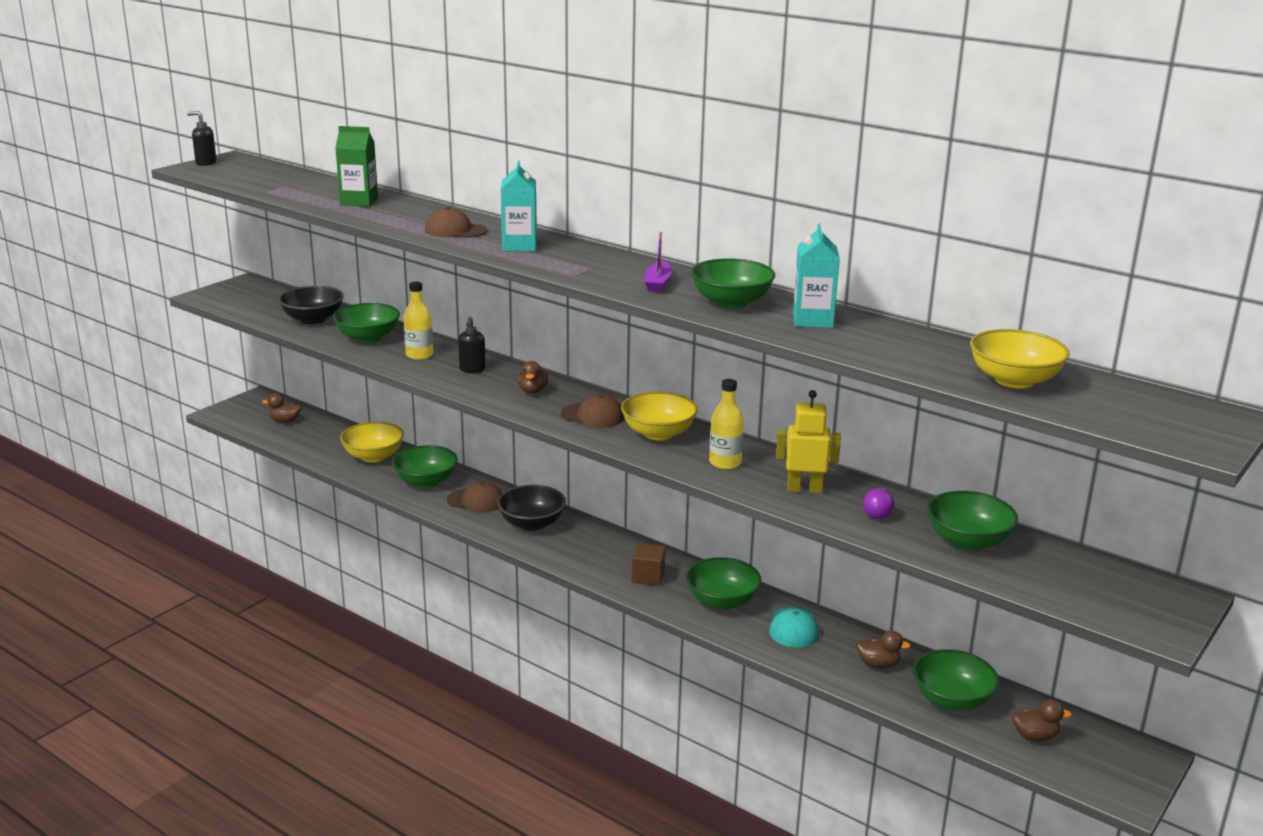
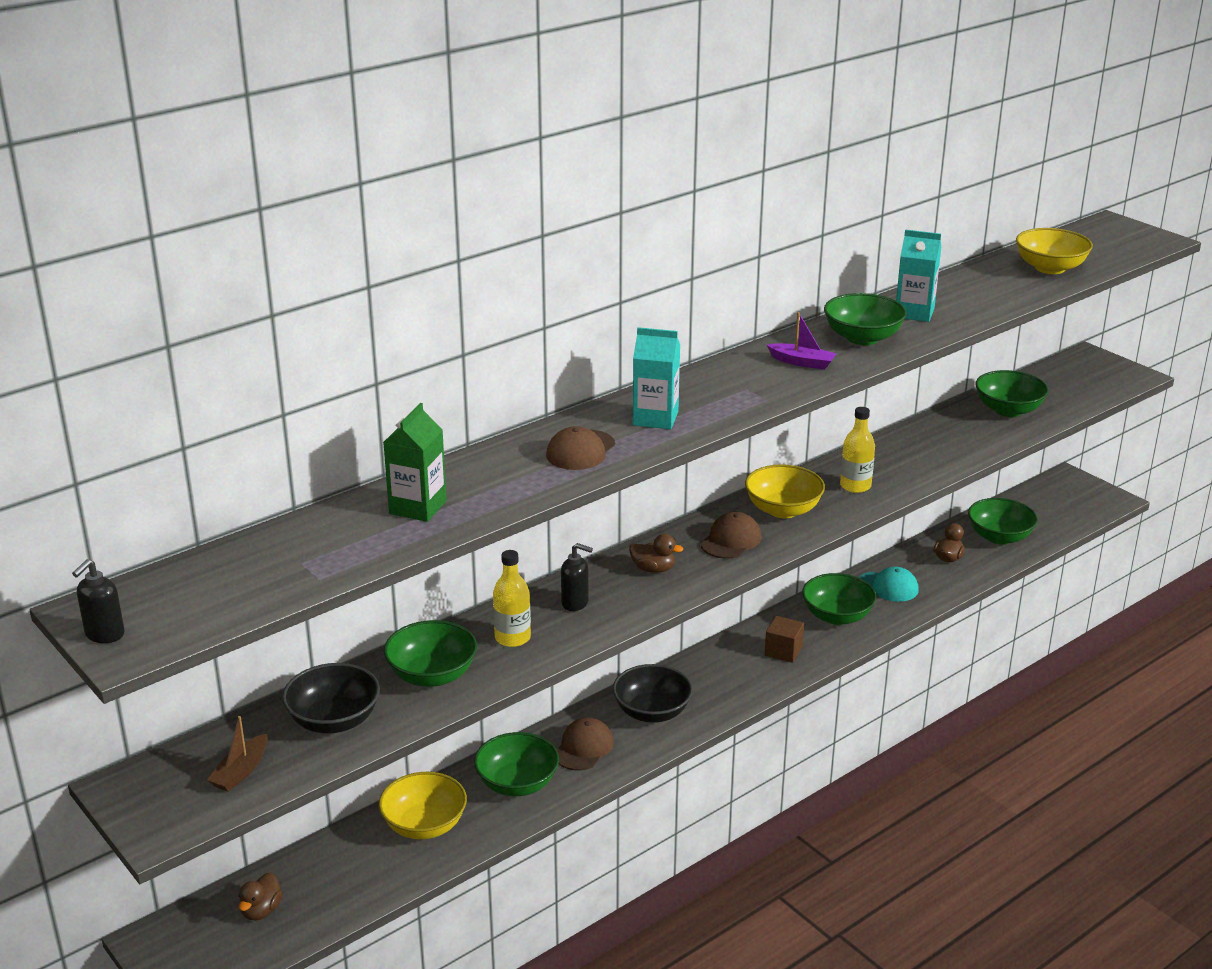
camera: 75 degrees left, 5 degrees up
yellow robot [776,390,841,494] -> none
purple light bulb [863,487,894,519] -> none
brown duck [1012,699,1072,741] -> none
none -> brown boat [207,716,268,792]

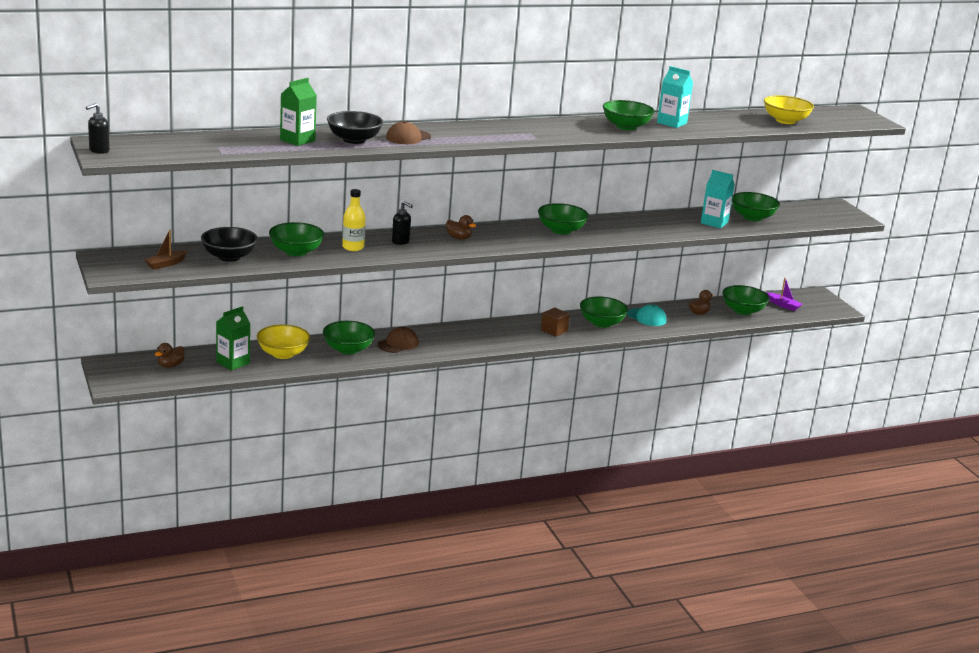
camera: 15 degrees right, 5 degrees down
black bowl [613,664,693,723] -> black bowl moved to [327,111,383,144]
turquoise carton [633,327,680,429] -> turquoise carton moved to [701,170,735,229]
brown cap [700,512,762,559] -> none
yellow bowl [745,464,825,518] -> green bowl [538,203,589,235]
purple boat [766,312,836,370] -> purple boat moved to [767,277,802,311]
yellow bottle [840,407,875,493] -> none
none -> green carton [216,306,250,371]

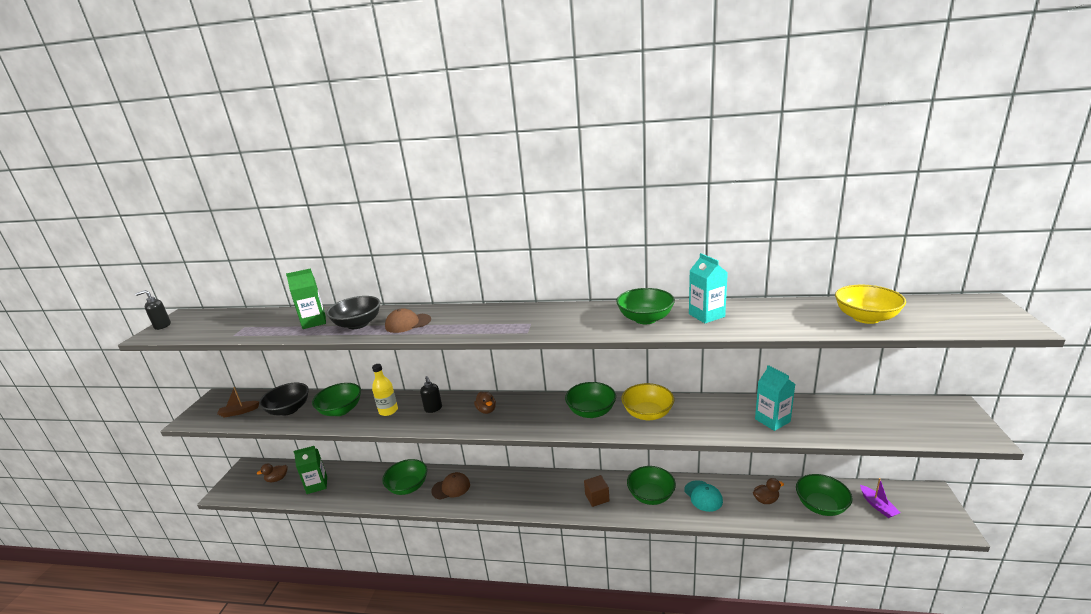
camera: 35 degrees right, 0 degrees up
yellow bowl [257,324,310,359] -> yellow bowl moved to [621,383,674,420]
green bowl [732,192,780,221] -> none

